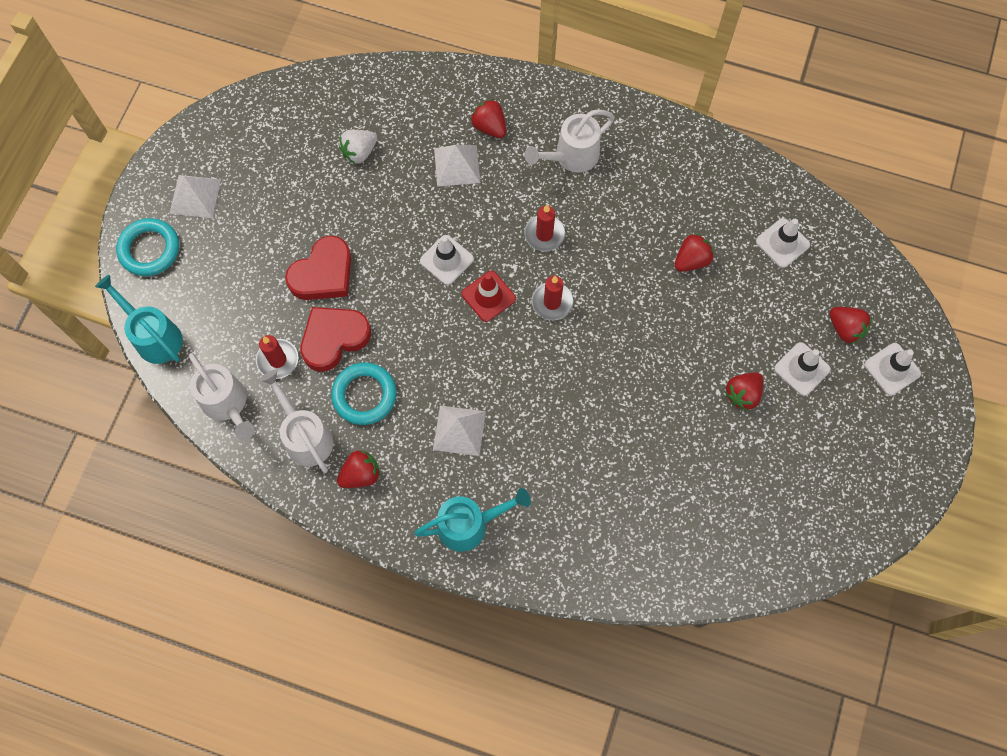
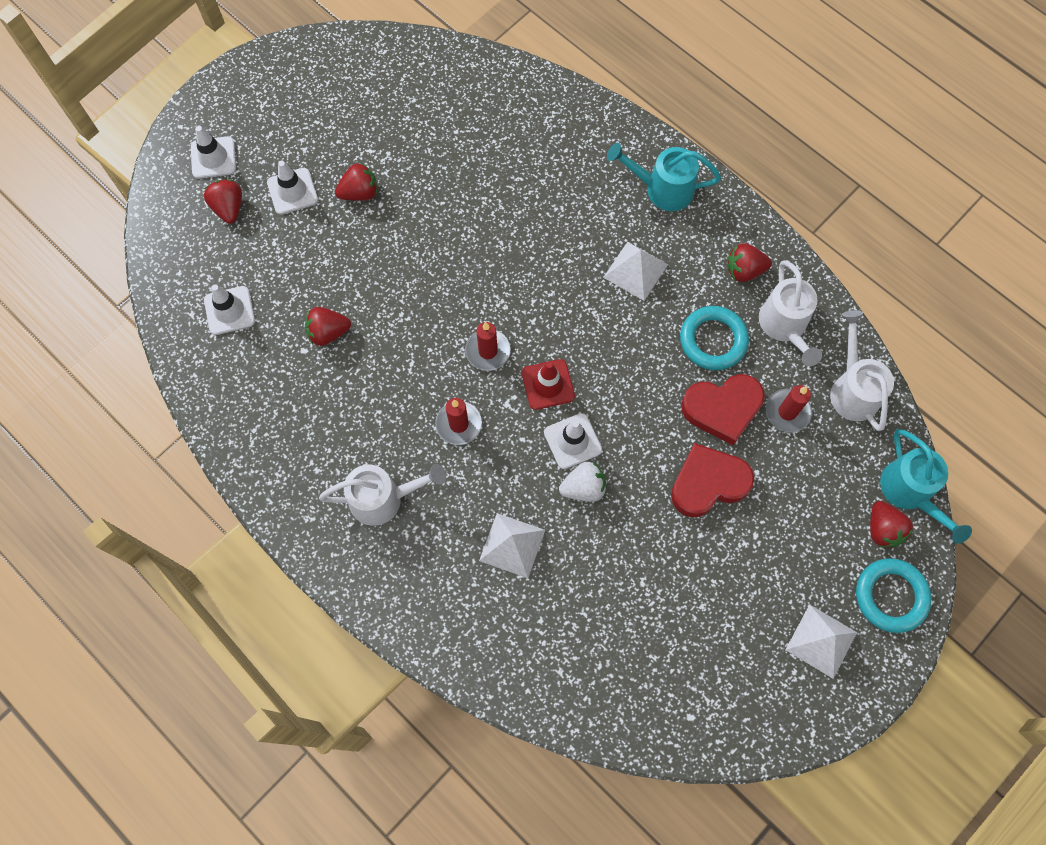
camera: 155 degrees left, 0 degrees up
white strawberry [339,130,377,164] -> white strawberry moved to [559,462,606,502]
red strawberry [471,99,506,138] -> red strawberry moved to [870,501,914,548]

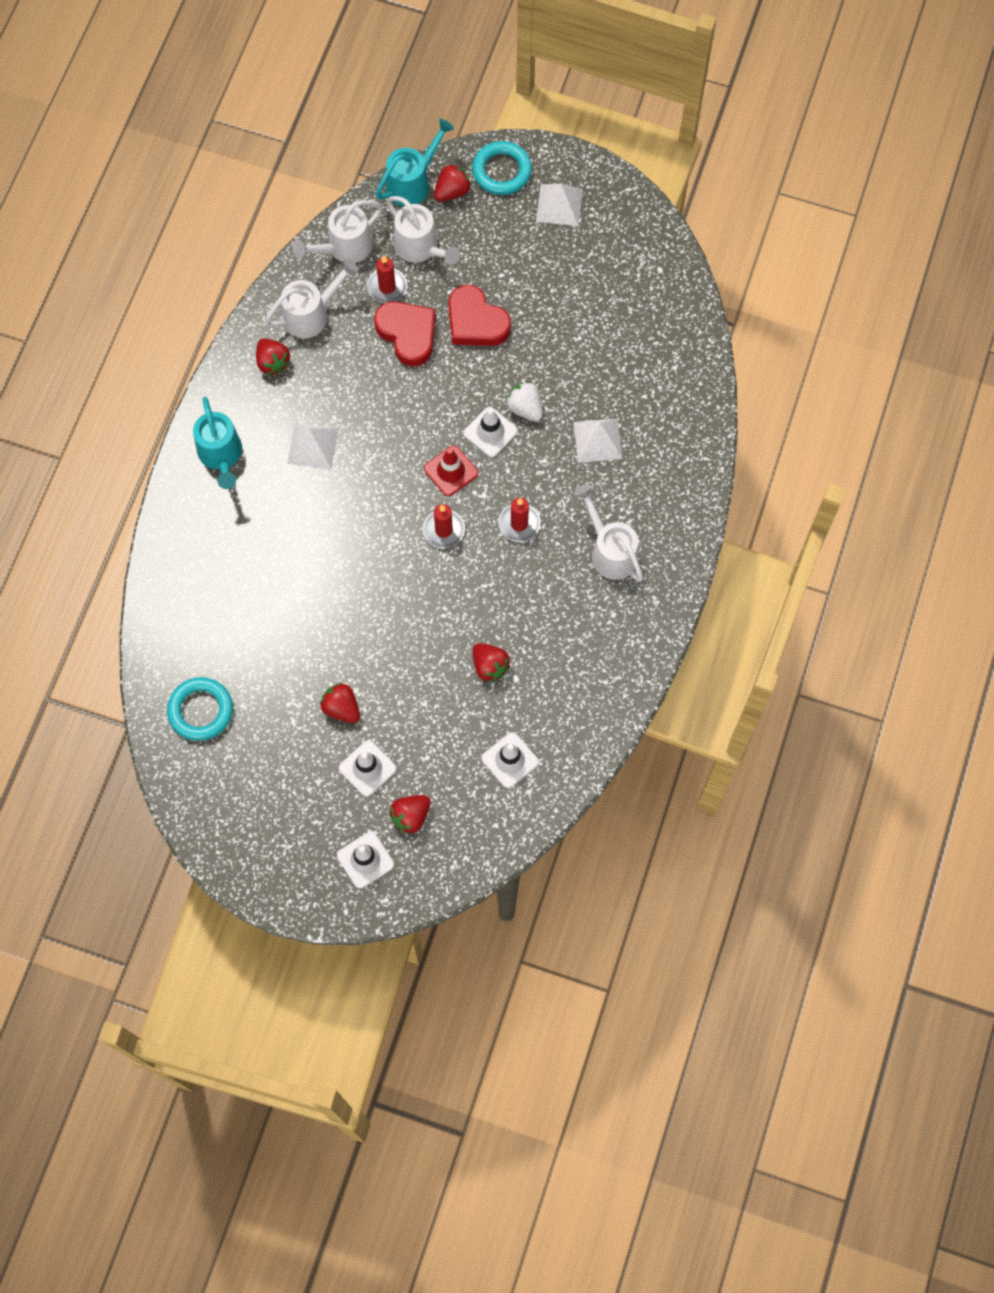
camera: 115 degrees left, 0 degrees up
turquoise ring [680,306,749,370] -> turquoise ring moved to [167,677,233,741]
none -> white watering can [387,196,460,265]

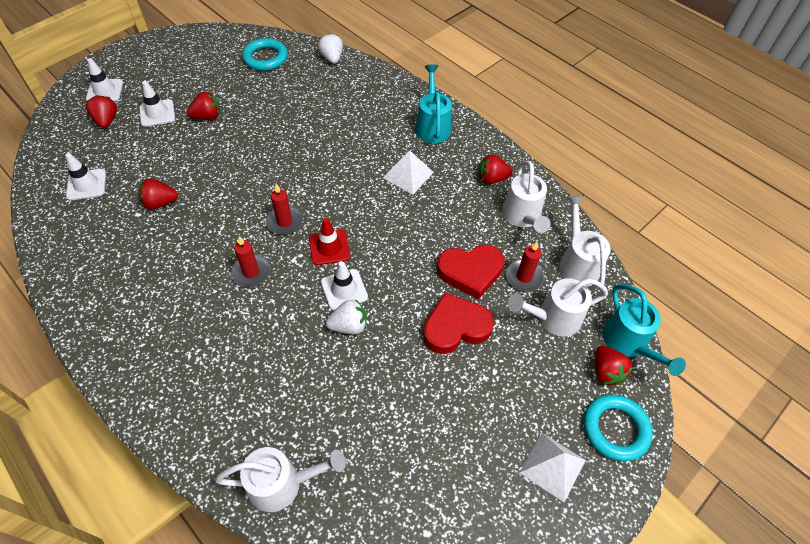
camera: 115 degrees right, 15 degrees down
turquoise watering can [193,397,242,489] -> turquoise watering can turned 75 degrees clockwise [416,64,452,143]
white pyramid [573,418,623,463] -> none
white watering can [574,485,643,582] -> white watering can moved to [215,447,346,512]
none -> white strawberry [318,33,343,64]

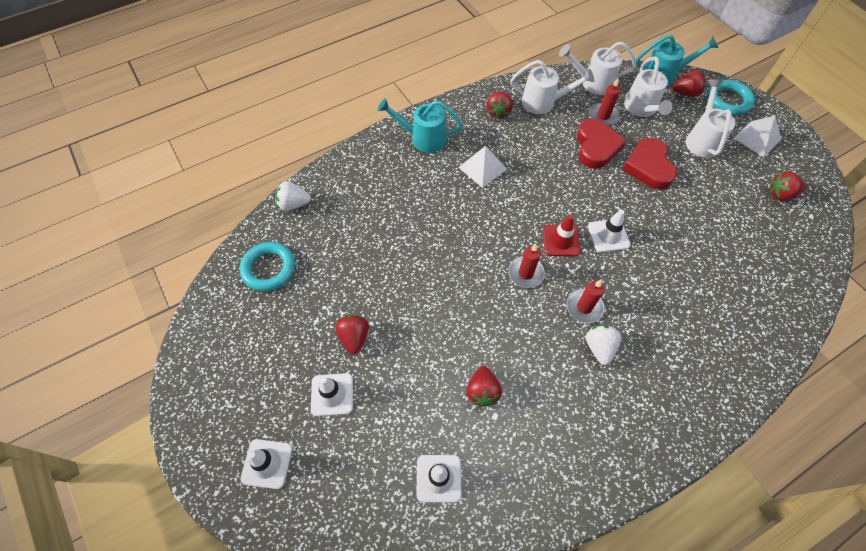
camera: 75 degrees left, 5 degrees up
red strawberry [86,95,117,128] -> red strawberry moved to [770,171,806,201]
white watering can [215,447,346,512] -> white watering can moved to [686,79,735,158]
white strawberry [326,299,366,334] -> white strawberry moved to [586,325,621,365]

